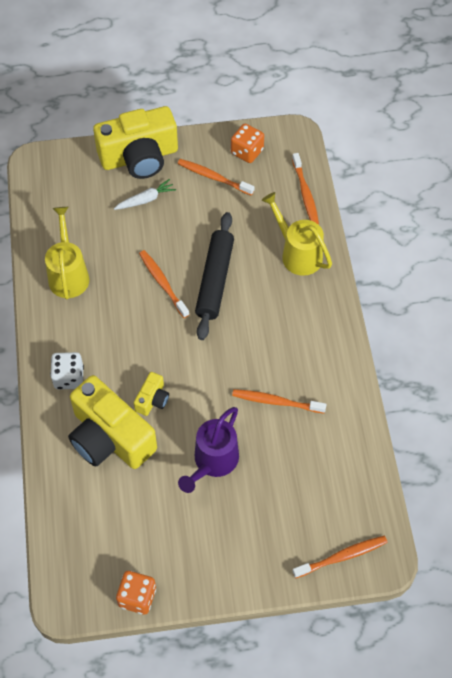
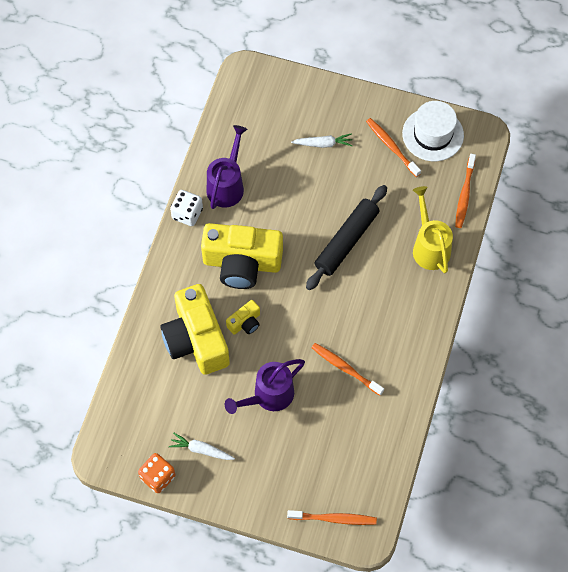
camera: 25 degrees right, 5 degrees up
yellow watering can [45,207,89,300] -> purple watering can [206,125,247,209]
white dice [50,352,84,389] -> white dice moved to [170,190,203,226]
yellow camera [93,106,178,179] -> yellow camera moved to [201,223,283,289]
orange toothbrush [139,250,189,318] -> none
orange dice [231,124,264,163] -> white hat [402,101,464,161]
none -> white carrot [169,433,235,460]

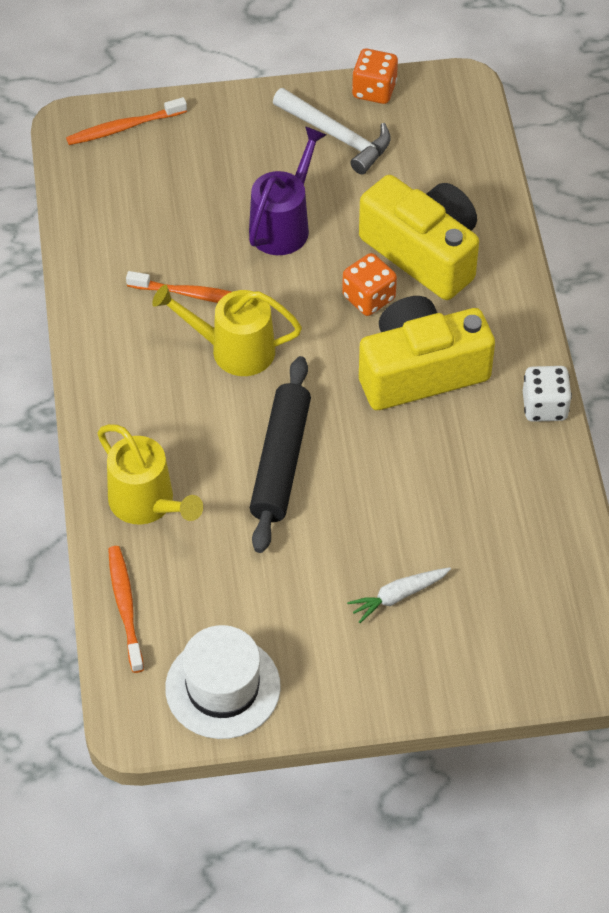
camera: 155 degrees right, 10 degrees down
white carrot [169,433,235,460] -> white hammer [273,88,391,175]
purple watering can [206,125,247,209] -> none
yellow camera [226,300,260,335] -> orange dice [342,253,397,316]
orange toothbrush [366,118,421,177] -> none
none -> yellow watering can [152,285,302,376]

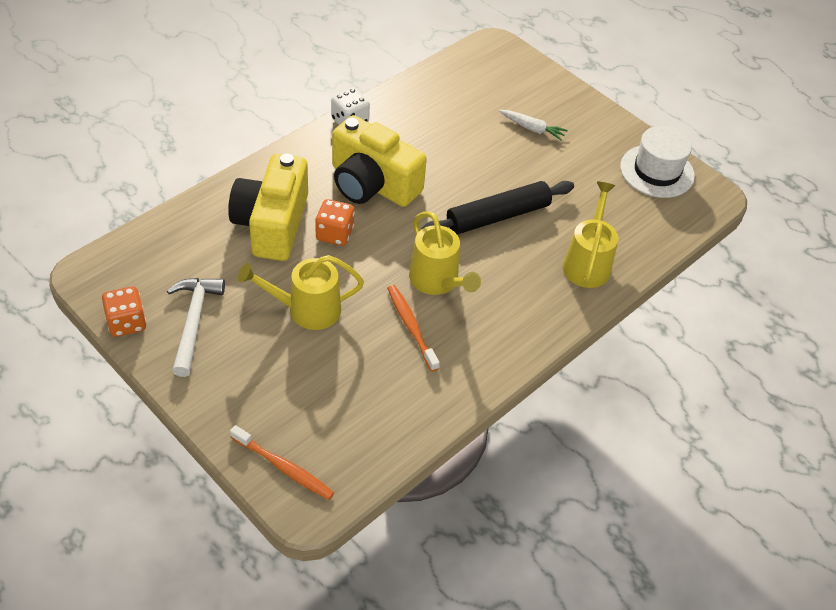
camera: 130 degrees left, 5 degrees down
orange toothbrush [108,546,144,673] -> none
purple watering can [249,126,326,255] -> yellow watering can [238,255,364,330]

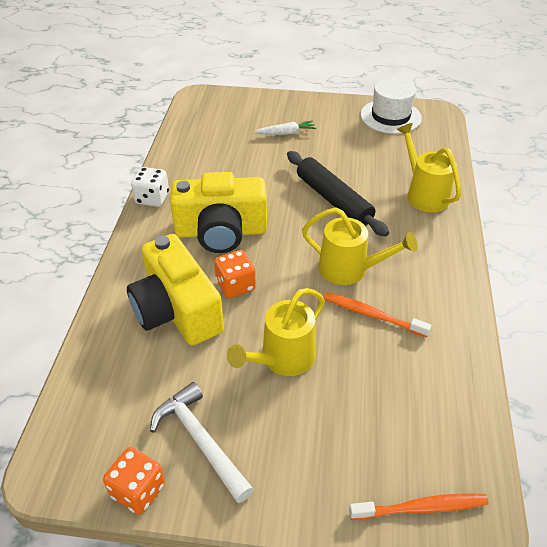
camera: 35 degrees left, 5 degrees down
black rolling pin [421,181,574,235] -> black rolling pin turned 60 degrees counterclockwise [287,151,389,237]

